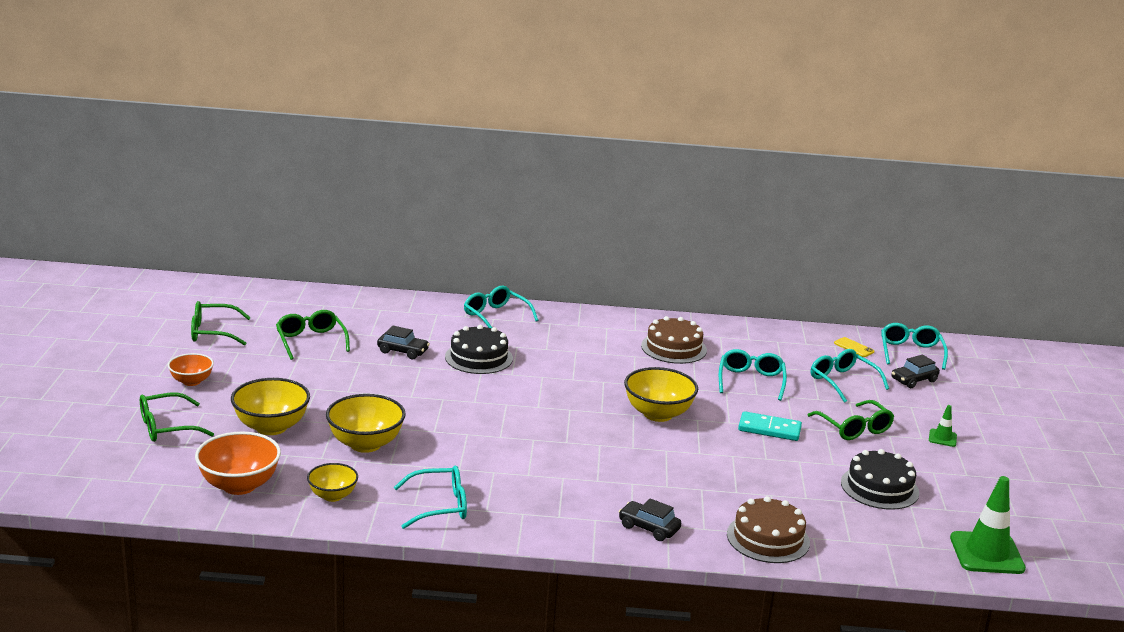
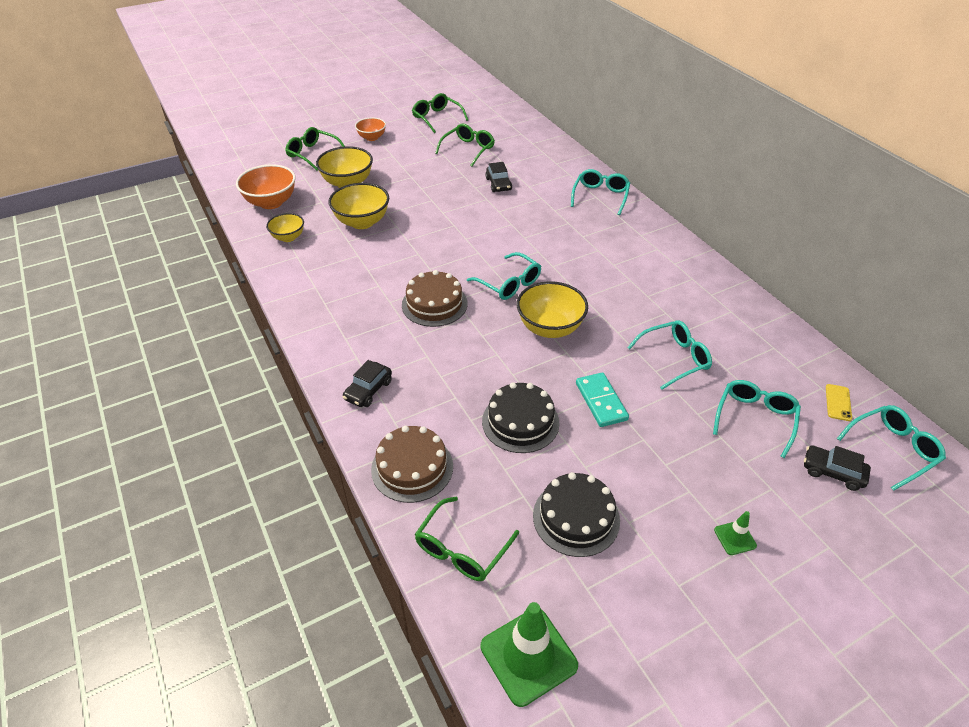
camera: 60 degrees right, 20 degrees up
turquoise glasses [394,465,467,529] -> turquoise glasses moved to [467,252,541,300]
black cake [445,325,513,374] -> black cake moved to [482,382,560,453]
black car [619,498,681,541] -> black car turned 150 degrees counterclockwise [343,360,392,407]
brown cake [641,316,707,364] -> brown cake moved to [402,270,468,327]
green glasses [807,400,894,440] -> green glasses moved to [415,497,519,581]

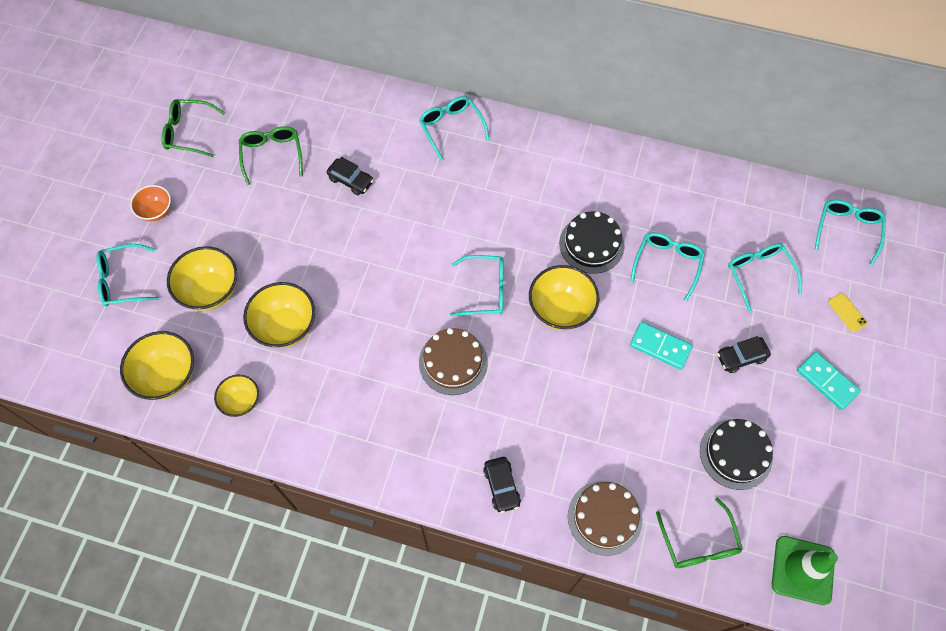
camera: 45 degrees left, 20 degrees up
orange bowl [236,164,296,209] -> yellow bowl [120,331,194,400]
green glasses [285,127,345,170] -> turquoise glasses [96,244,159,306]
black cake [482,382,560,453] -> black cake moved to [559,211,624,274]
green traffic cone [714,511,757,555] -> turquoise domino [797,352,861,410]
black car [804,445,871,491] -> black car moved to [717,336,771,373]
yellow phone [826,384,852,421] -> yellow phone moved to [828,293,868,332]

